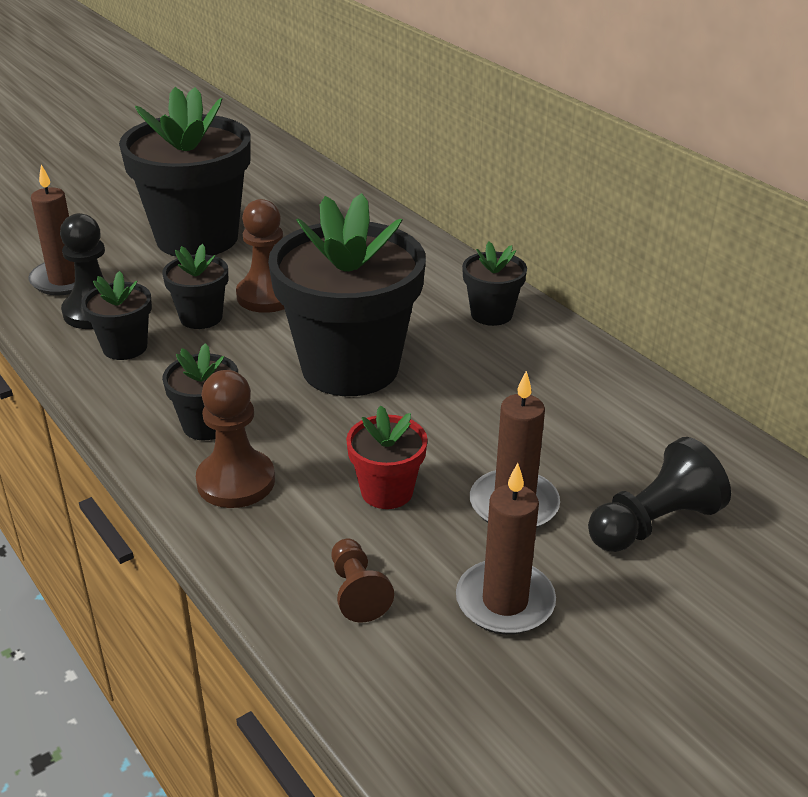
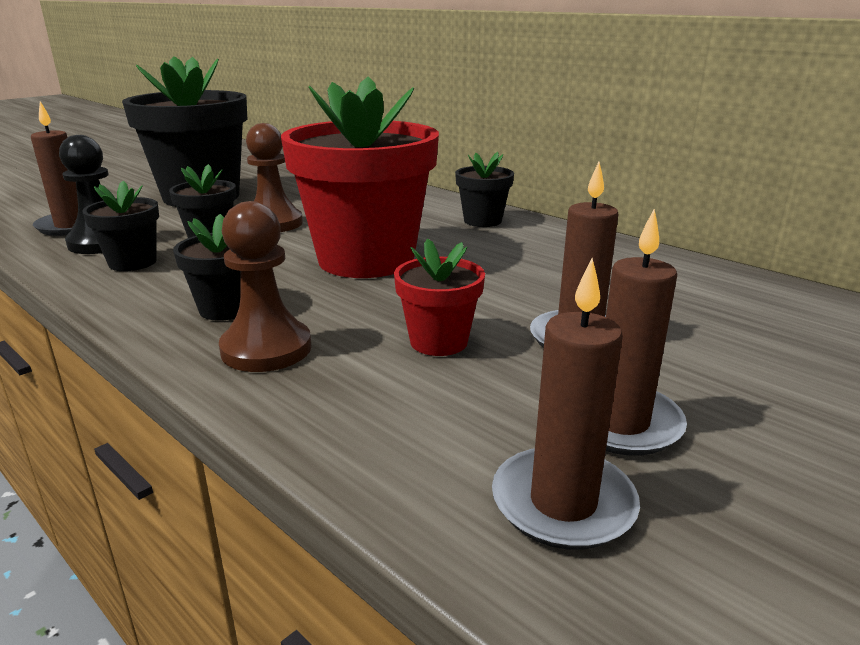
camera: 10 degrees left, 10 degrees down
black flower pot [268,193,426,396] -> red flower pot [281,77,439,278]
brown pawn [331,539,394,623] -> none
black pawn [588,437,731,552] -> none
none -> brown candle [492,258,640,550]

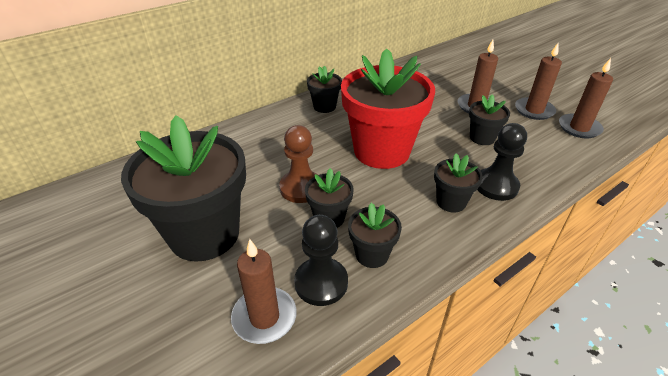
camera: 80 degrees left, 15 degrees up
brown pawn [219,201,312,372] -> black pawn [477,123,527,201]
red flower pot [394,238,485,356] -> black flower pot [469,94,510,145]

